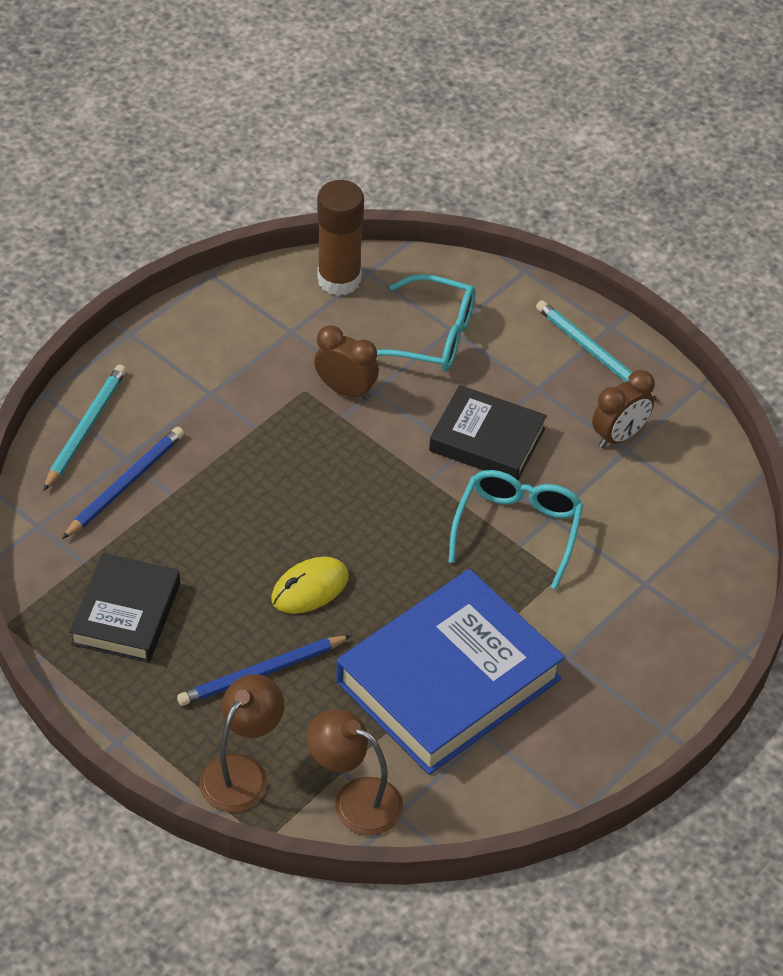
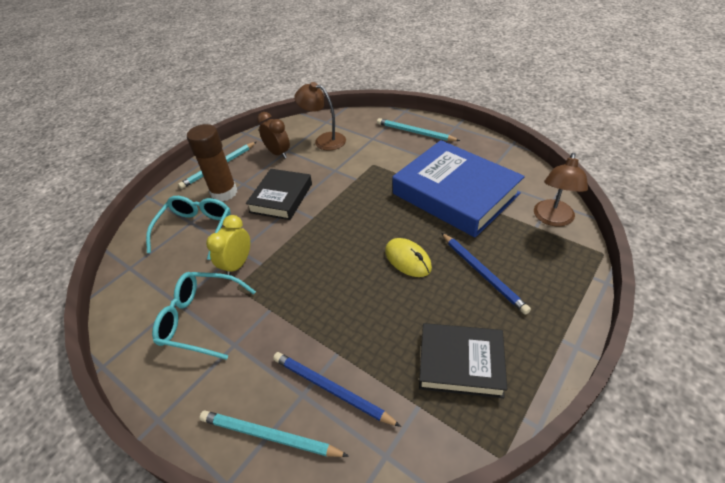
camera: 90 degrees left, 5 degrees down
brown lamp [199,674,284,812] -> brown lamp moved to [294,82,346,151]
brown clock [314,325,379,401] -> yellow clock [206,215,250,275]
brown glue stick [317,180,364,296] -> brown glue stick moved to [187,124,237,202]
turquoise glasses [449,470,583,590] -> turquoise glasses moved to [152,272,256,360]
none -> turquoise pencil [377,118,460,141]

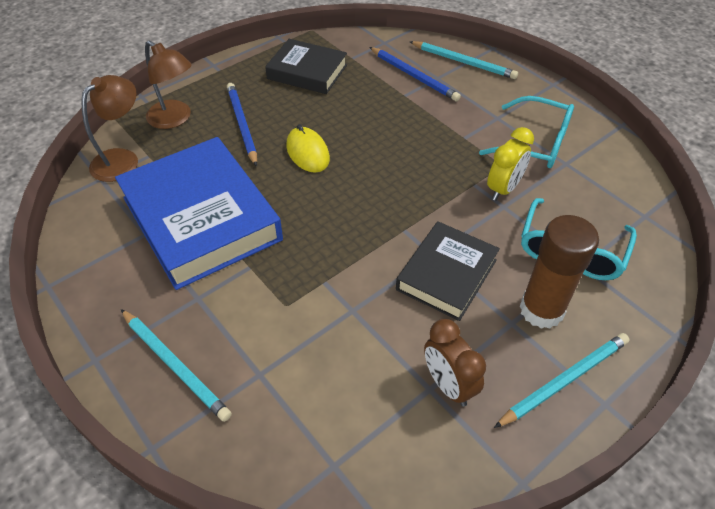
camera: 170 degrees left, 5 degrees up
brown lamp [294,82,346,151] -> brown lamp moved to [145,40,192,129]

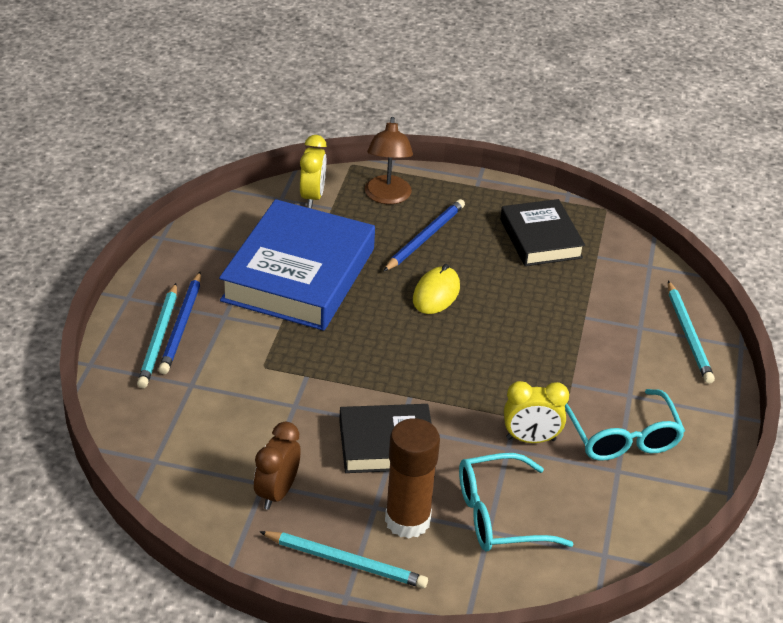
camera: 50 degrees right, 10 degrees down
brown lamp [81,75,138,182] -> yellow clock [300,135,327,208]
blue pencil [370,47,461,101] -> blue pencil moved to [158,272,201,374]

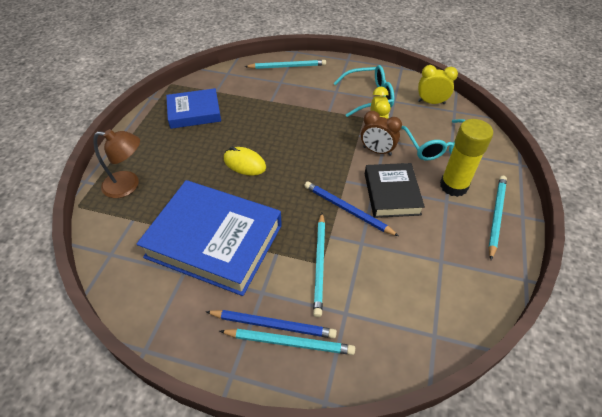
camera: 85 degrees left, 10 degrees up
brown clock [254,422,301,510] -> brown clock moved to [361,111,402,156]
yellow clock [300,135,327,208] -> yellow clock moved to [418,65,458,104]
blue pencil [383,199,465,272] -> blue pencil moved to [304,181,399,236]
brown glue stick [385,418,440,539] -> yellow glue stick [440,119,493,197]
black book [500,199,585,266] -> blue book [166,88,221,129]
none -> turquoise pencil [313,213,325,317]

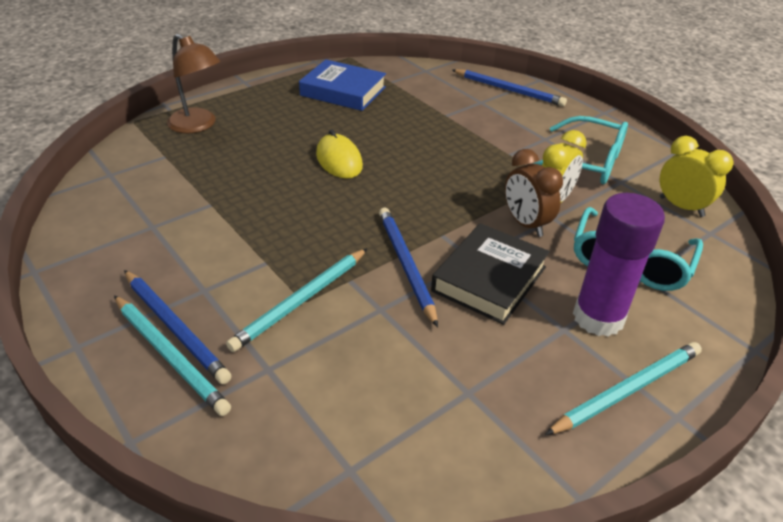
camera: 35 degrees right, 10 degrees down
blue book [137,180,282,296] -> none
turquoise pencil [245,60,326,69] -> blue pencil [452,69,567,106]
yellow glue stick [440,119,493,197] -> purple glue stick [573,193,665,337]

